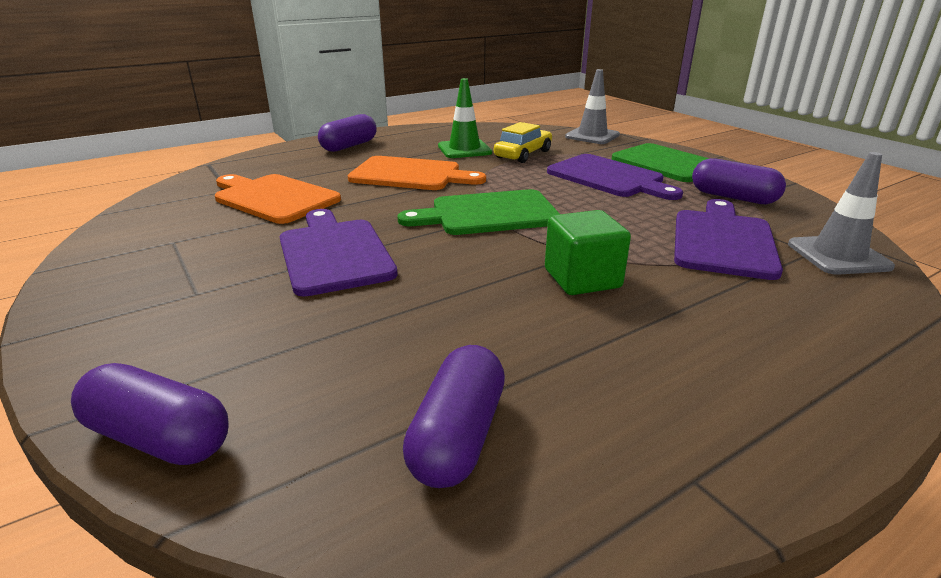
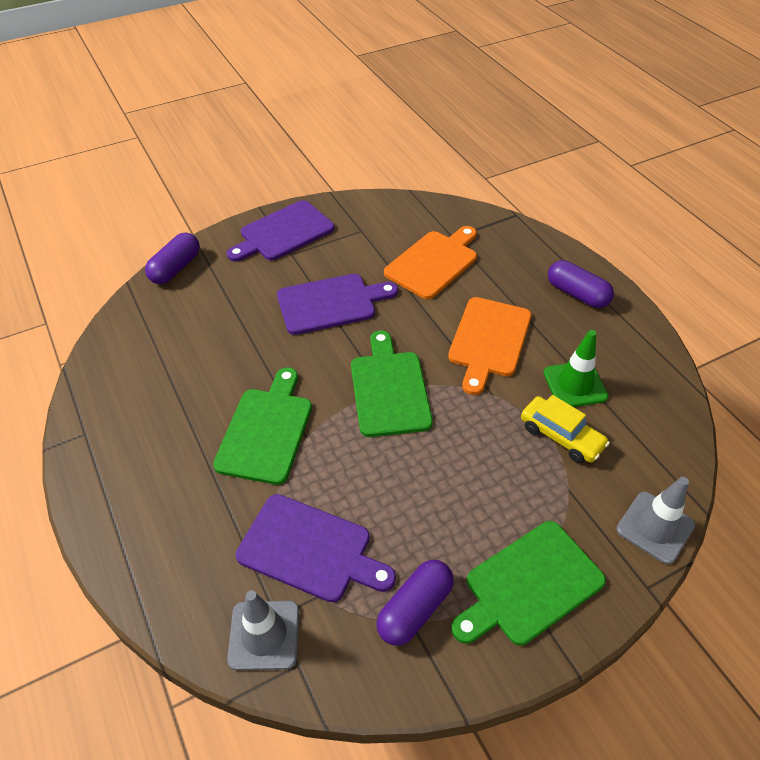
camera: 95 degrees right, 20 degrees up
purple capsule [403,345,505,488] -> none
green cube [545,210,631,295] -> green cutting board [213,368,312,485]
purple cutting board [547,154,683,200] -> purple cutting board moved to [227,200,334,262]

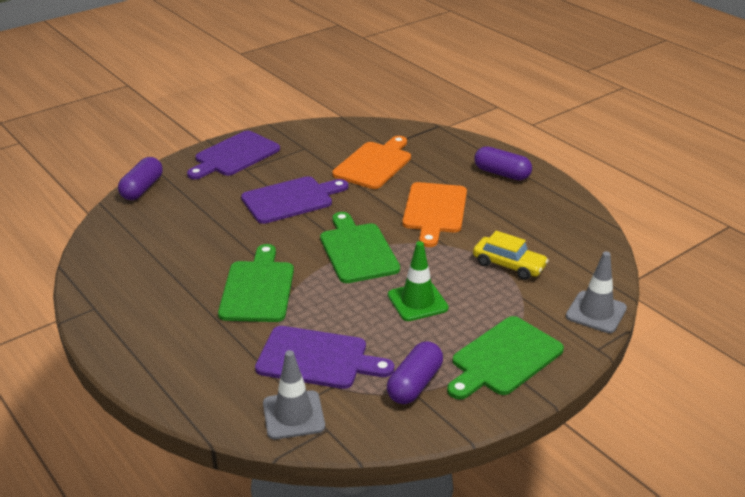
camera: 10 degrees left, 15 degrees down
green traffic cone [543,330,608,407] -> green traffic cone moved to [388,241,449,321]

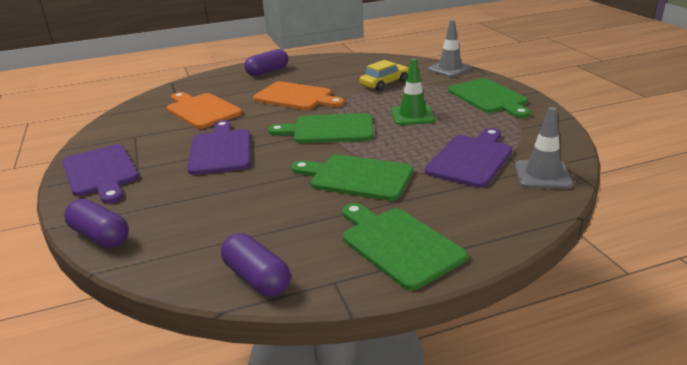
camera: 70 degrees left, 5 degrees down
purple capsule [387,341,443,404] -> purple capsule moved to [221,233,291,297]
none -> green cutting board [342,203,467,290]

